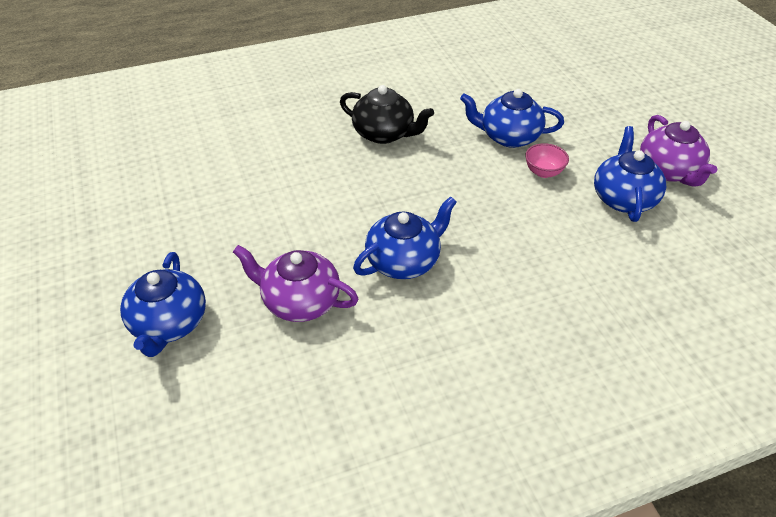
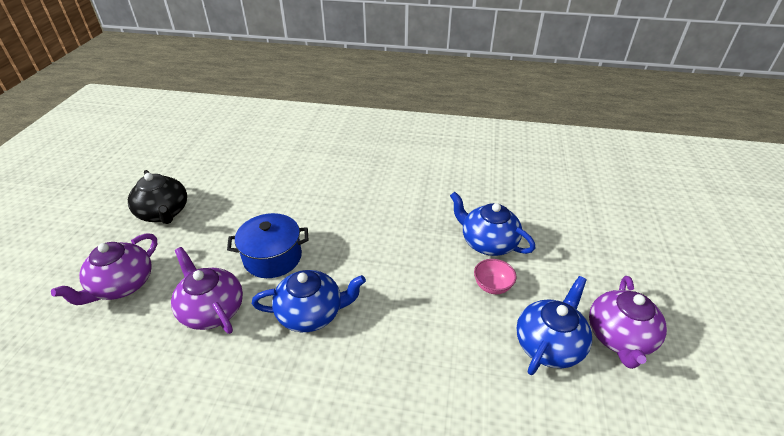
camera: 30 degrees right, 5 degrees down
blue teapot [120,252,206,357] -> purple teapot [51,233,157,305]
black teapot [340,85,434,144] -> black teapot moved to [128,170,187,224]
none -> blue pot [227,213,309,278]

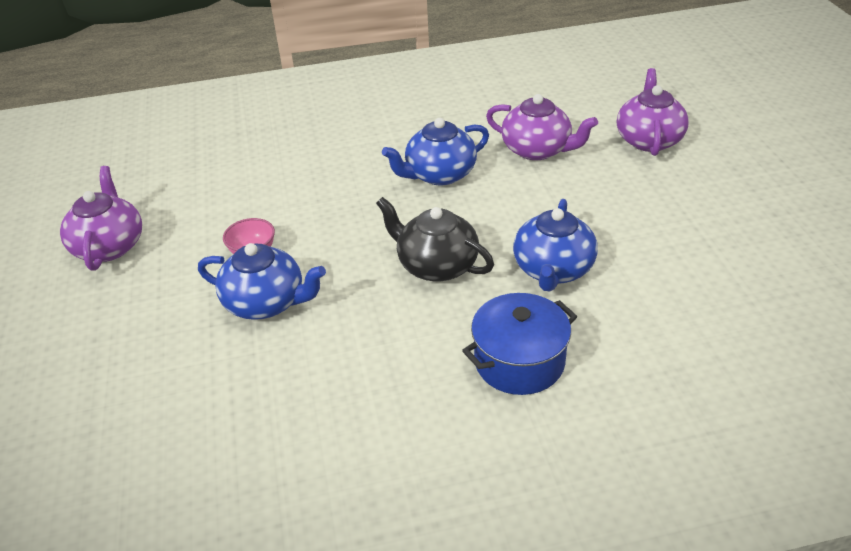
camera: 160 degrees right, 0 degrees up
black teapot [128,170,187,224] -> black teapot moved to [376,197,494,281]
blue pot [227,213,309,278] -> blue pot moved to [462,293,577,395]
blue teapot [516,276,592,375] -> blue teapot moved to [513,199,598,292]

